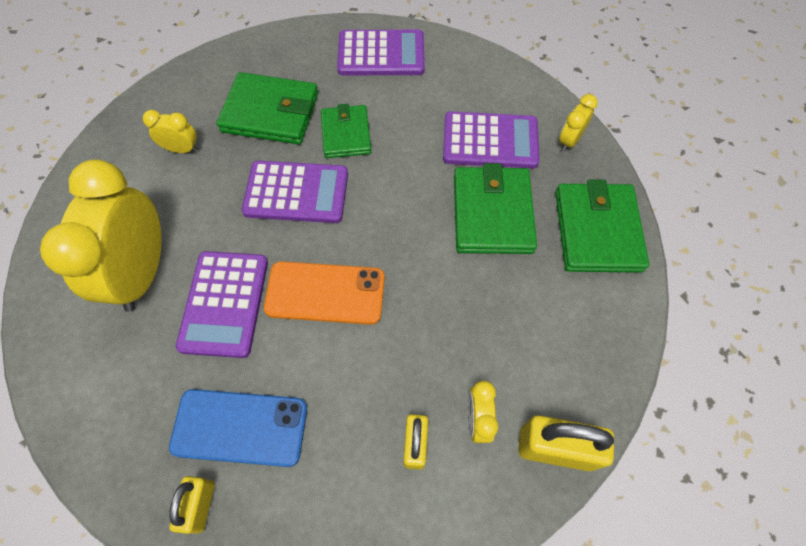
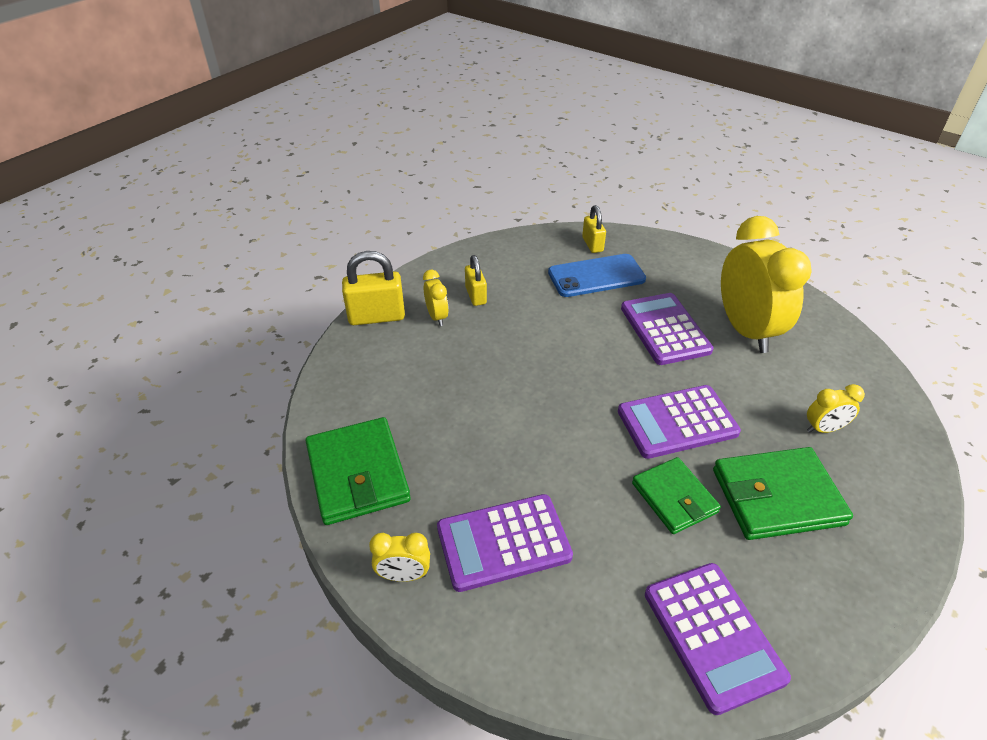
camera: 160 degrees right, 20 degrees down
orange phone [264,261,385,325] -> none
purple calculator [337,30,425,75] -> purple calculator turned 90 degrees counterclockwise [645,563,791,715]
green wallet [454,163,537,254] -> none
yellow clock [559,94,598,152] -> yellow clock turned 75 degrees clockwise [369,533,430,582]

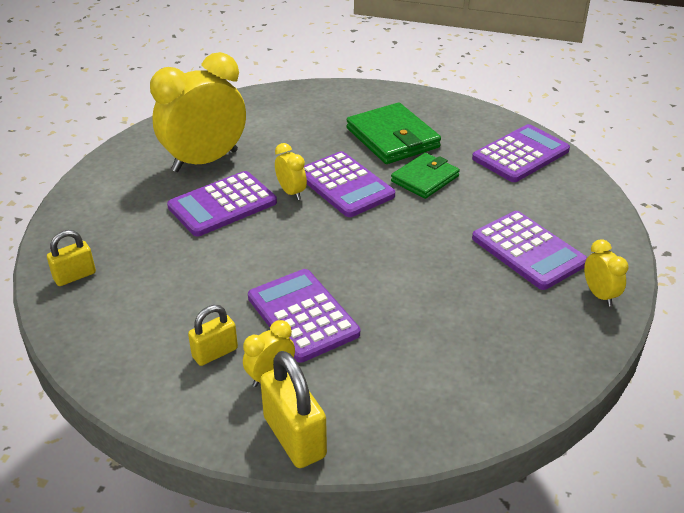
camera: 110 degrees left, 5 degrees down
green wallet [306,417,411,525] -> none
blue phone [548,254,646,297] -> none
yellow clock [807,384,865,433] -> yellow clock moved to [275,143,307,200]
none -> purple calculator [248,269,360,363]

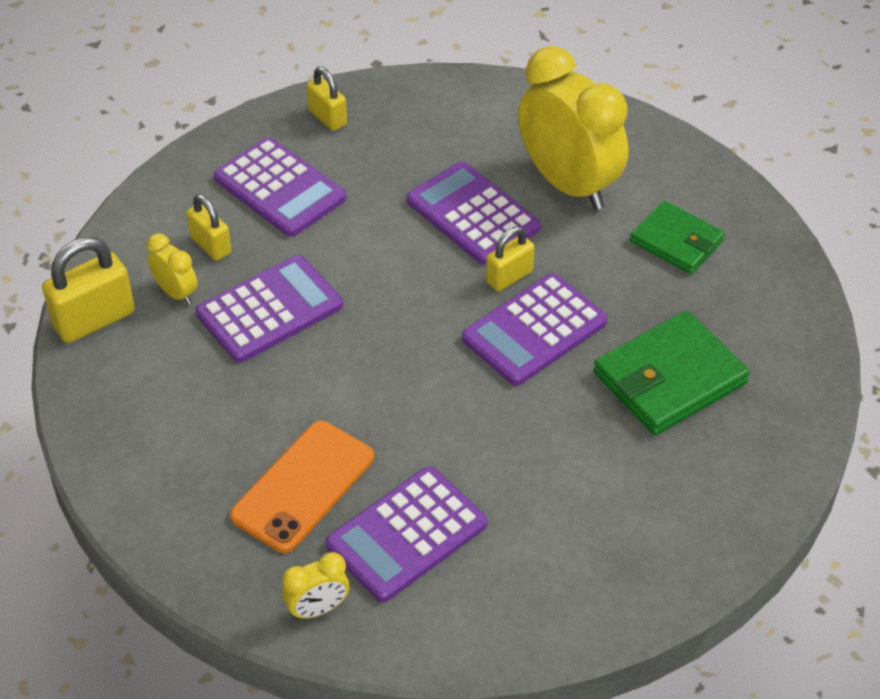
camera: 85 degrees right, 10 degrees up
yellow clock [275,143,307,200] -> yellow padlock [486,226,534,291]
green wallet [391,153,460,199] -> green wallet moved to [630,201,725,274]
purple calculator [472,124,570,182] -> purple calculator moved to [214,137,346,237]
none -> orange phone [230,421,374,553]

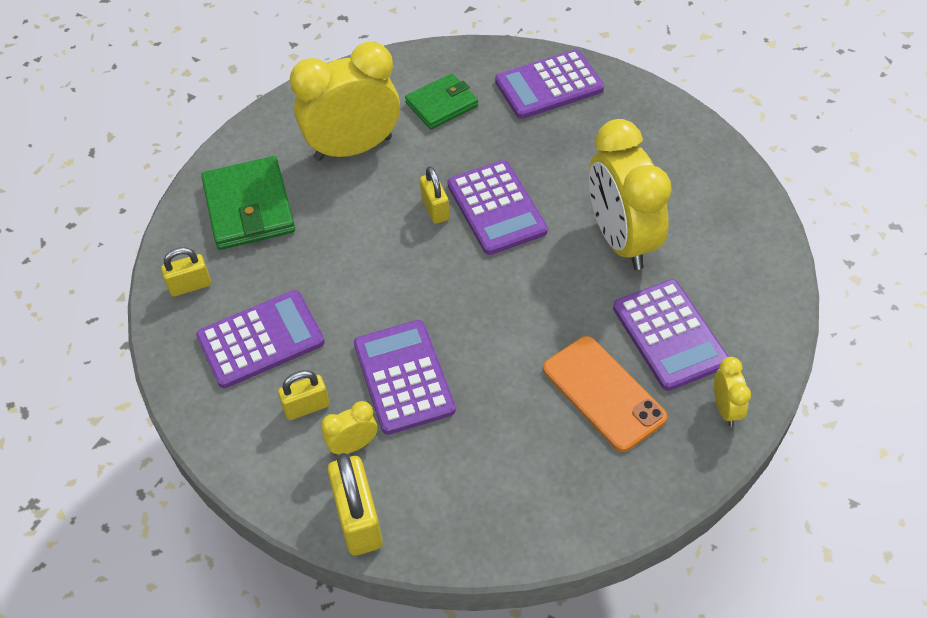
camera: 70 degrees left, 5 degrees up
purple calculator [407,161,541,265] -> purple calculator moved to [495,50,604,119]
green wallet [594,310,750,435] -> green wallet moved to [201,156,295,250]
none -> yellow clock [589,119,672,270]

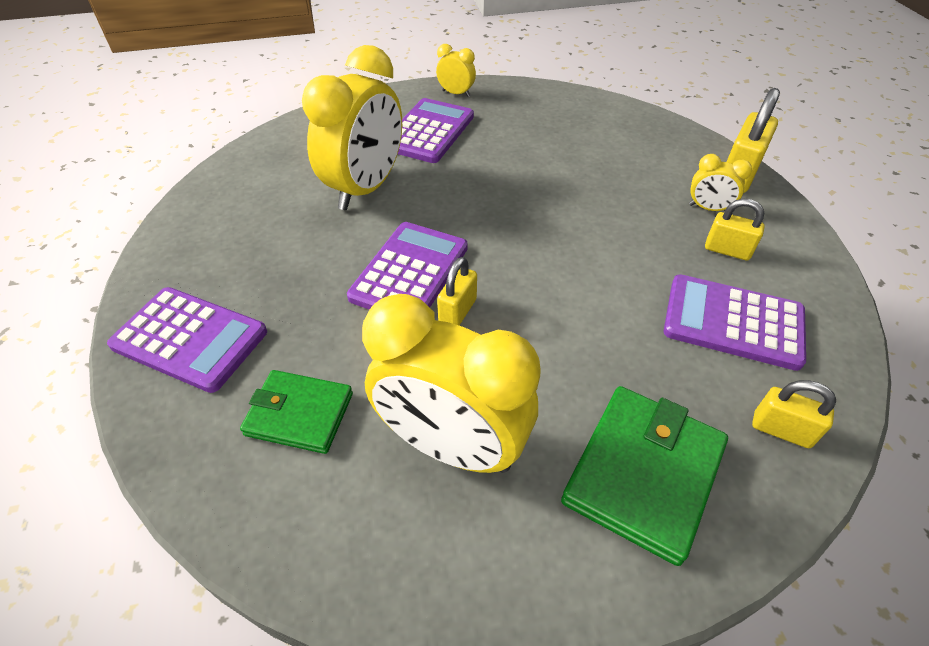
camera: 135 degrees left, 5 degrees down
purple calculator [354,320,456,435] -> none
orange phone [543,336,667,452] -> none
yellow clock [714,357,751,427] -> yellow clock turned 75 degrees clockwise [436,44,476,97]

